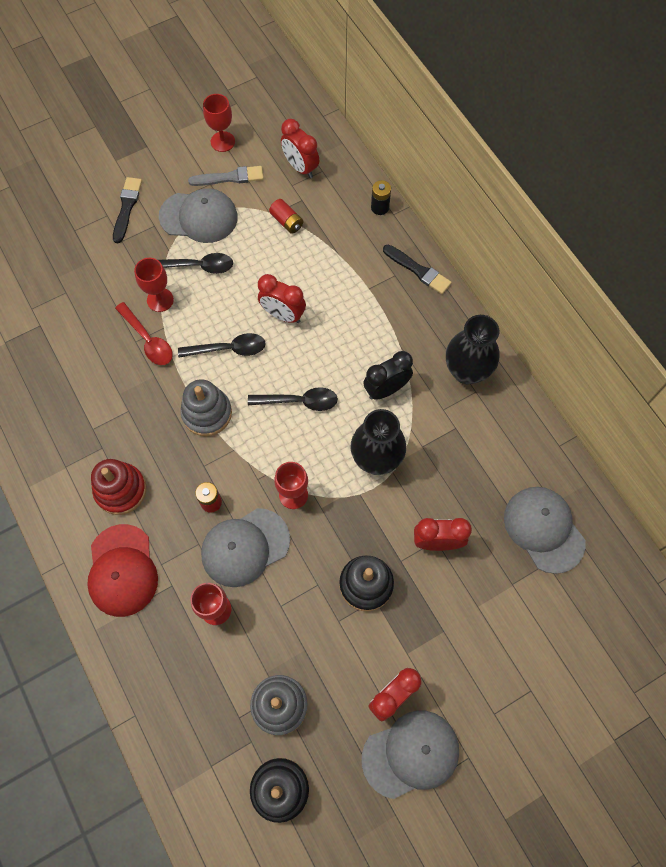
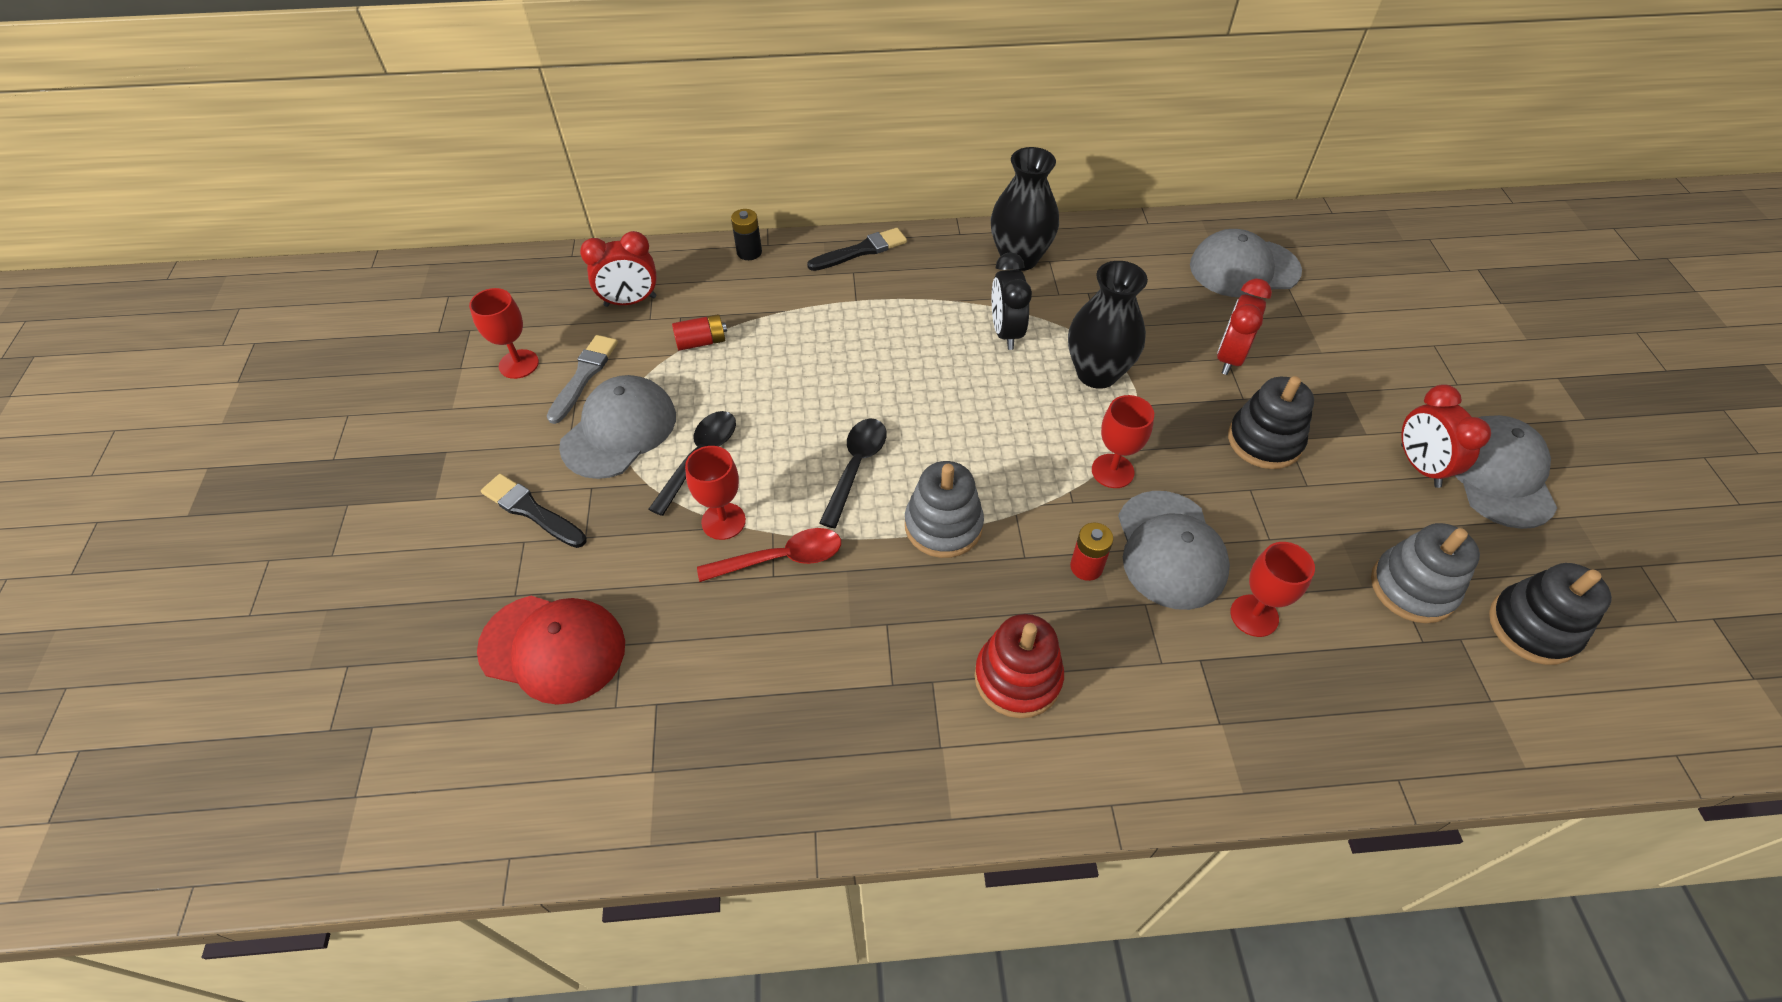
camera: 65 degrees left, 15 degrees down
red cap [87,524,158,617] -> red cap moved to [477,596,625,705]
black spoon [248,387,338,411] -> none
red clock [258,274,306,323] -> none

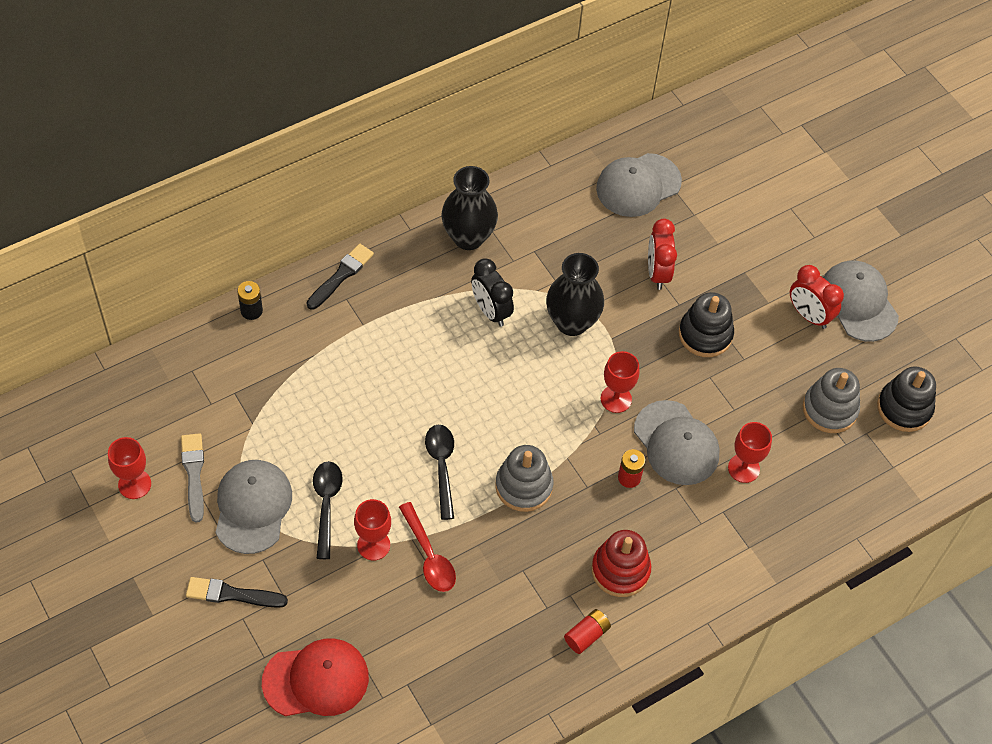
camera: 30 degrees left, 5 degrees up
red clock [580,231,657,307] -> none
red battery [672,314,727,351] -> red battery moved to [564,609,611,654]
red spoon [697,528,841,582] -> red spoon turned 105 degrees clockwise [399,502,456,592]

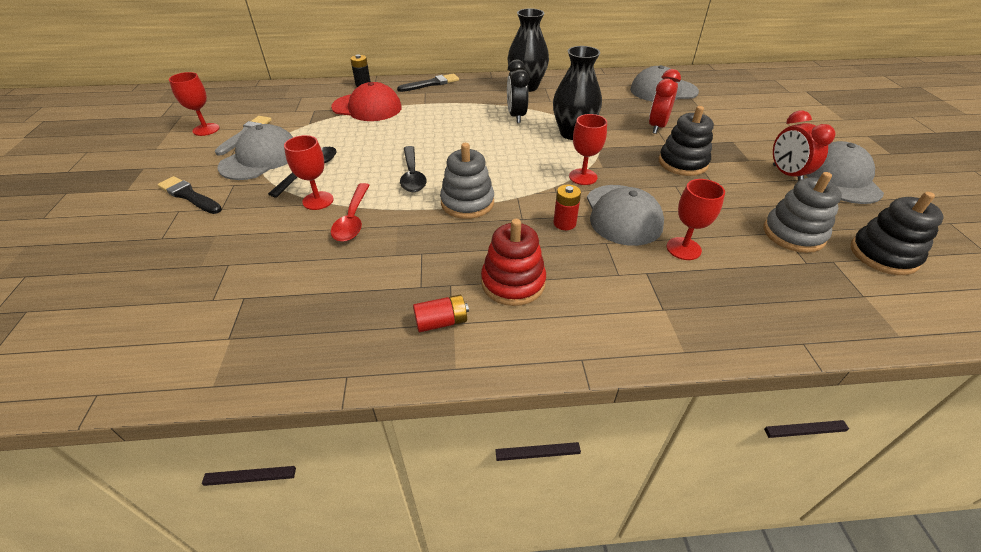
camera: 30 degrees right, 15 degrees down
red cap [262,638,369,716] -> red cap moved to [331,82,402,121]
black spoon [425,425,454,520] -> black spoon turned 150 degrees clockwise [400,146,427,192]

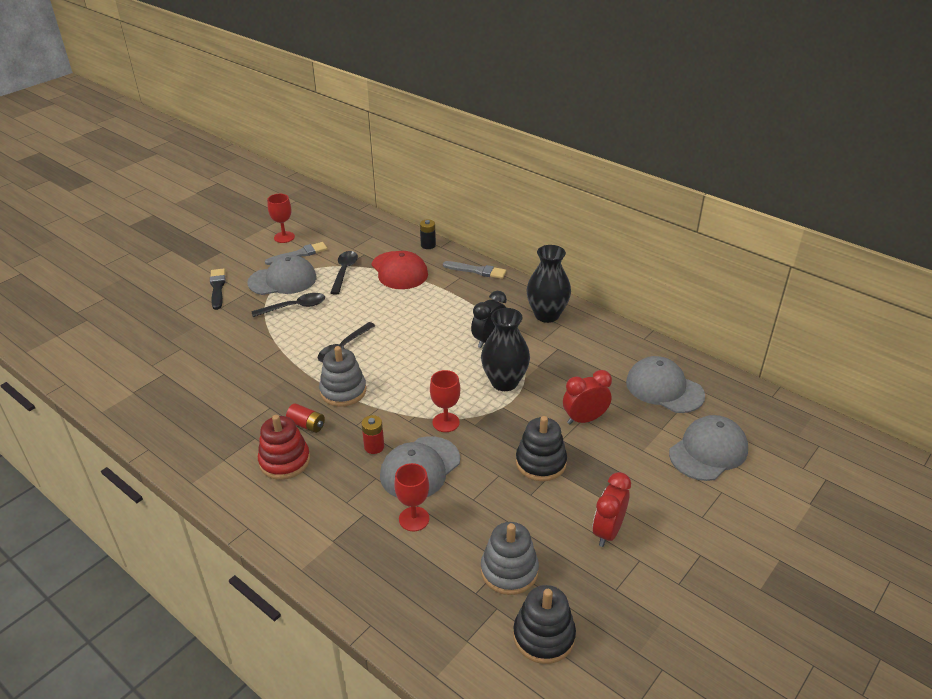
camera: 45 degrees right, 5 degrees down
red goblet [284,135,333,210] -> none
red spoon [331,183,369,242] -> none
black brush [397,74,459,92] -> grey brush [443,261,506,279]
red battery [413,295,469,332] -> red battery moved to [286,404,325,433]
grey cap [806,141,884,204] -> grey cap moved to [669,415,748,481]
none -> black spoon [330,251,358,295]

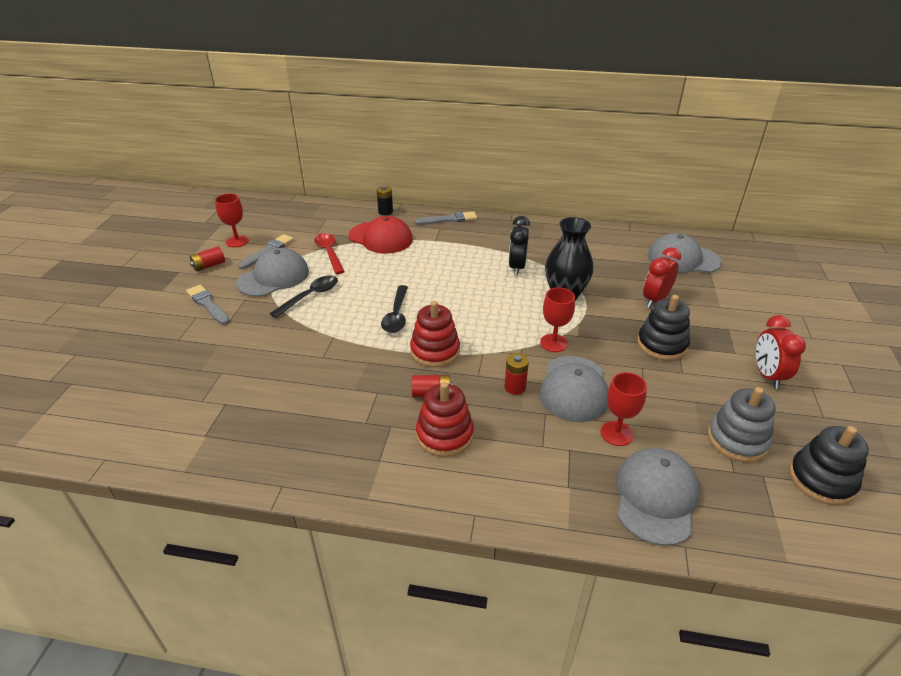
camera: 30 degrees left, 0 degrees up
black brush [210,269,226,310] -> grey brush [186,285,230,325]
grey stacking toy [319,346,366,407] -> red stacking toy [410,301,460,367]
black spoon [330,251,358,295] -> red spoon [314,233,345,274]
black vase [526,245,571,323] -> none
grey cap [669,415,748,481] -> grey cap moved to [616,448,700,546]
none -> red battery [190,246,225,271]

